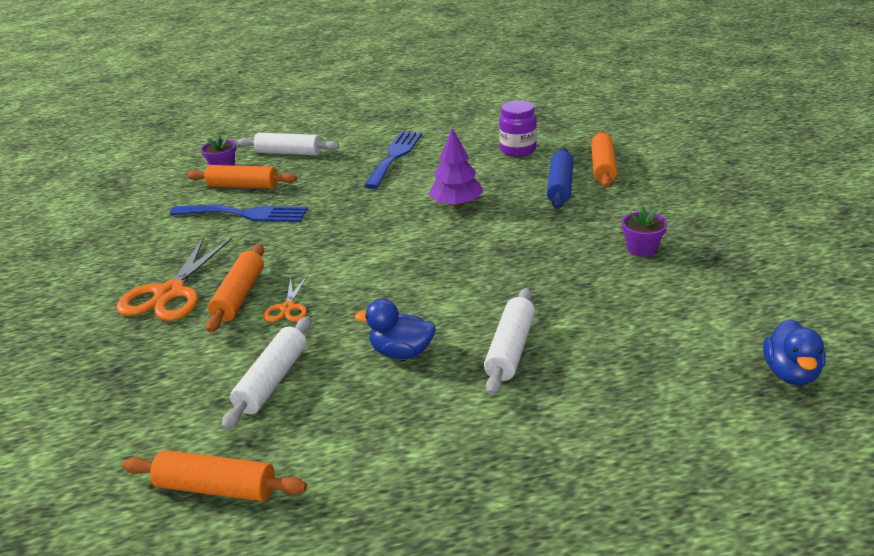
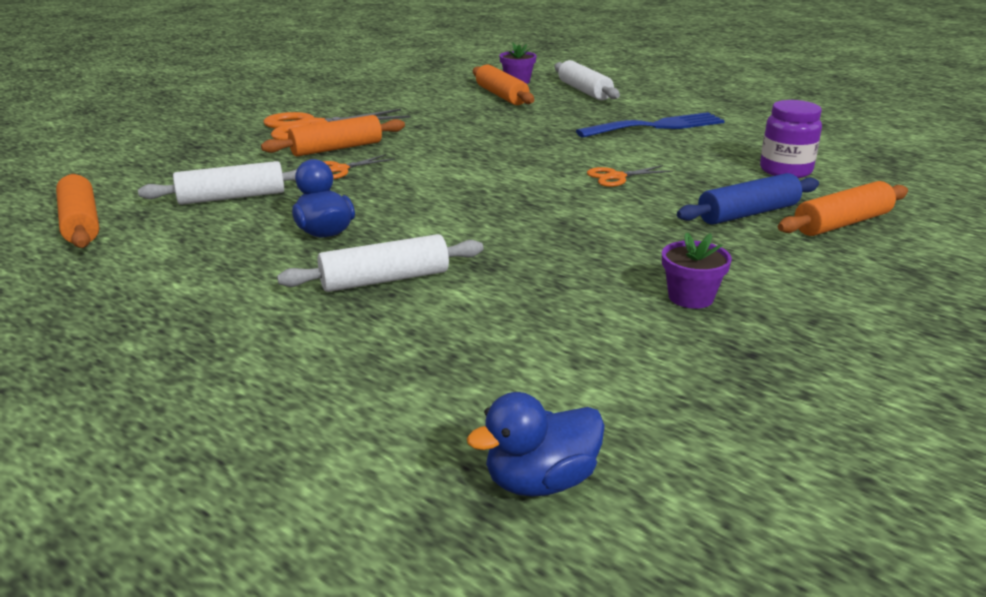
camera: 50 degrees right, 5 degrees down
blue fork [170,205,308,222] -> none
purple tree [429,128,483,207] -> orange scissors [587,165,673,187]

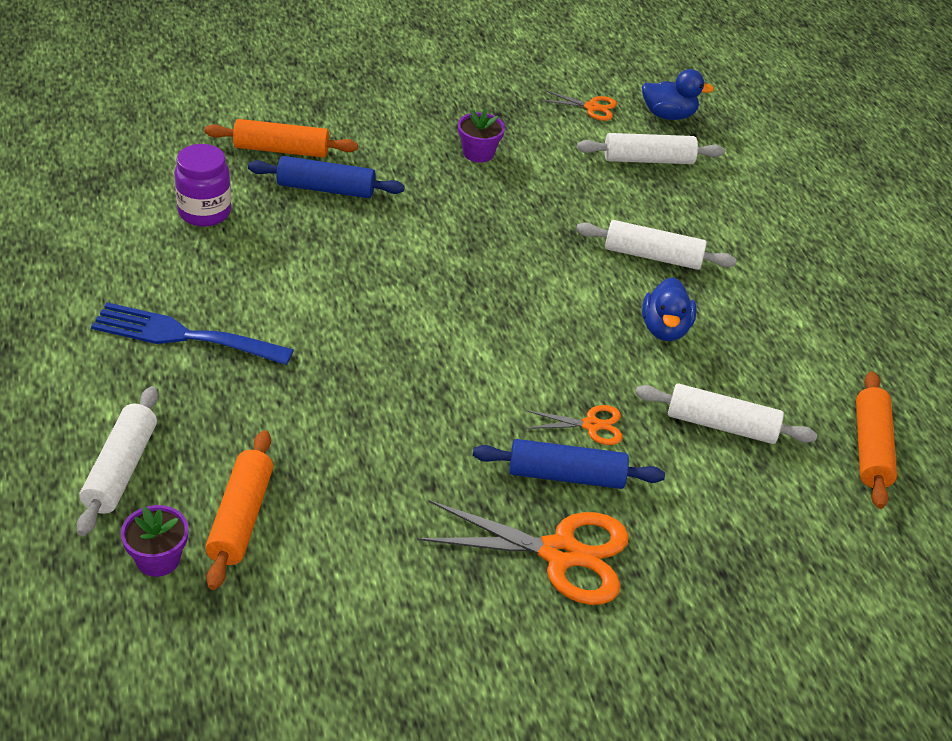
camera: 150 degrees left, 15 degrees up
orange rolling pin [261,115,405,156] -> blue rolling pin [473,439,665,489]
orange scissors [587,165,673,187] -> orange scissors moved to [540,90,617,121]
none -> white rolling pin [577,133,725,164]

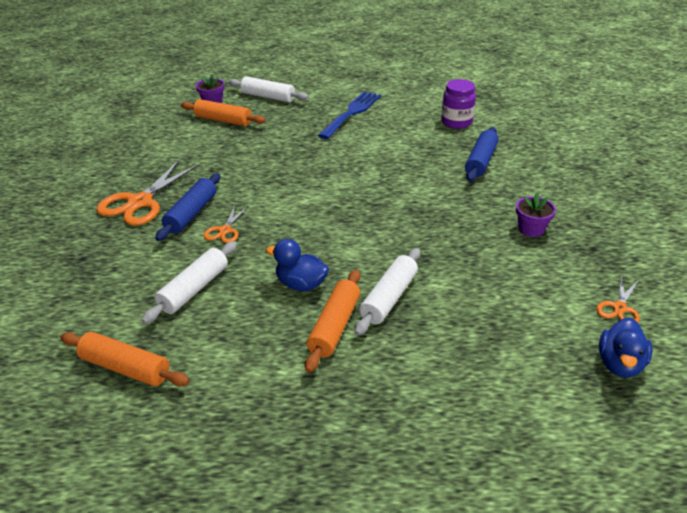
camera: 110 degrees right, 5 degrees down
orange rolling pin [204,119,358,158] -> orange rolling pin moved to [305,270,360,373]
white rolling pin [577,133,725,164] -> none

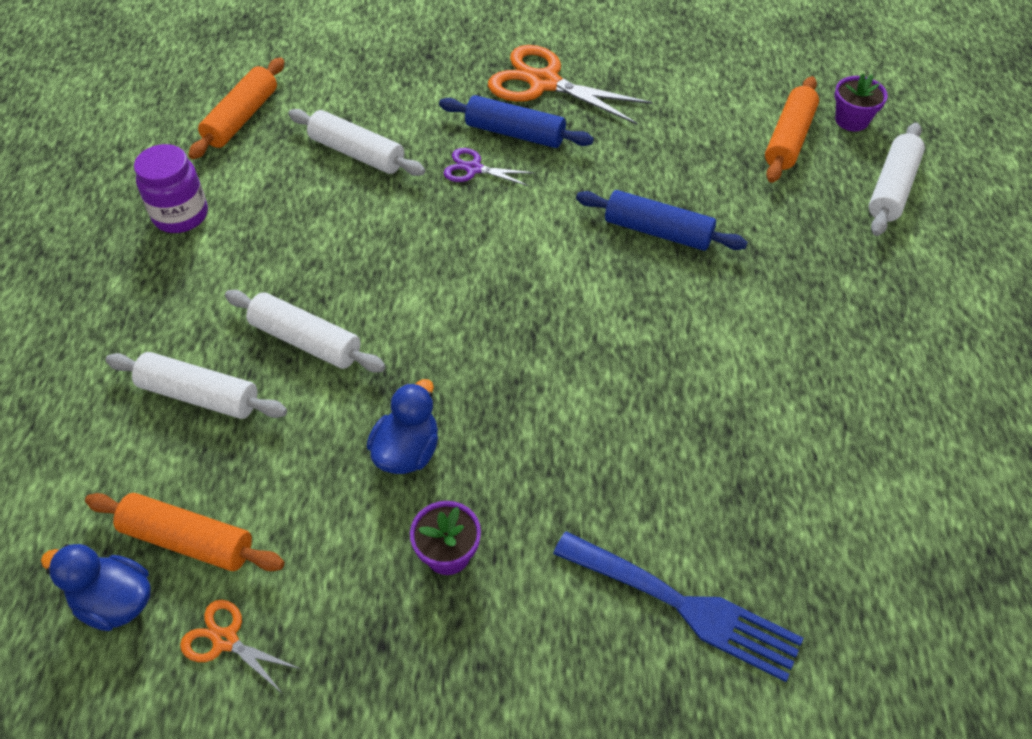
camera: 90 degrees right, 15 degrees up
orange scissors [204,206,248,243] -> purple scissors [443,148,534,186]
blue duck [266,239,329,291] -> blue duck moved to [367,379,438,474]
orange rolling pin [305,270,360,373] -> orange rolling pin moved to [85,493,284,571]
blue fork [318,91,381,139] -> blue fork moved to [553,531,804,682]
purple jar [441,79,476,129] -> purple jar moved to [134,144,208,233]
blue rolling pin [465,127,499,182] -> blue rolling pin moved to [576,190,747,251]
none -> white rolling pin [105,352,287,419]

